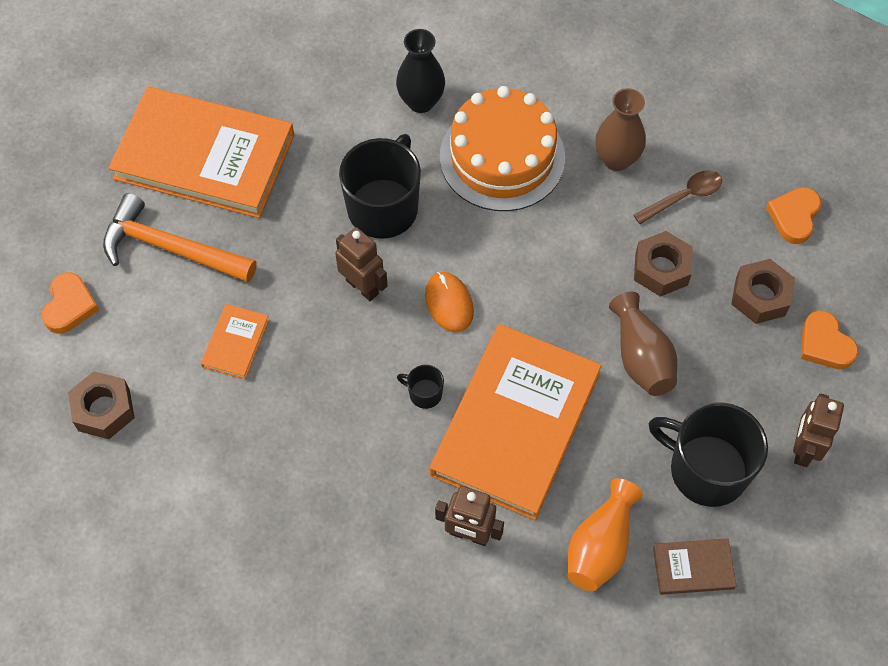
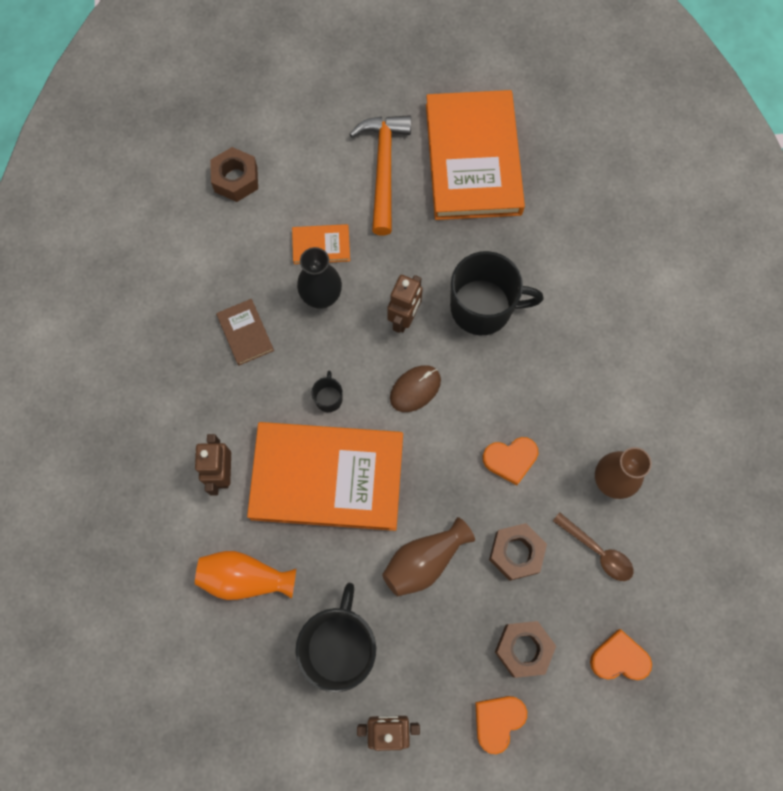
camera: 70 degrees right, 10 degrees up
orange heart [42,273,99,334] -> orange heart moved to [483,437,538,485]
black vase [396,29,445,113] -> black vase moved to [297,247,342,309]
orange mouse [425,272,474,332] -> brown mouse [390,365,441,412]
orange cake [440,86,565,211] -> none
brown book [653,538,736,595] -> brown book moved to [216,299,274,365]

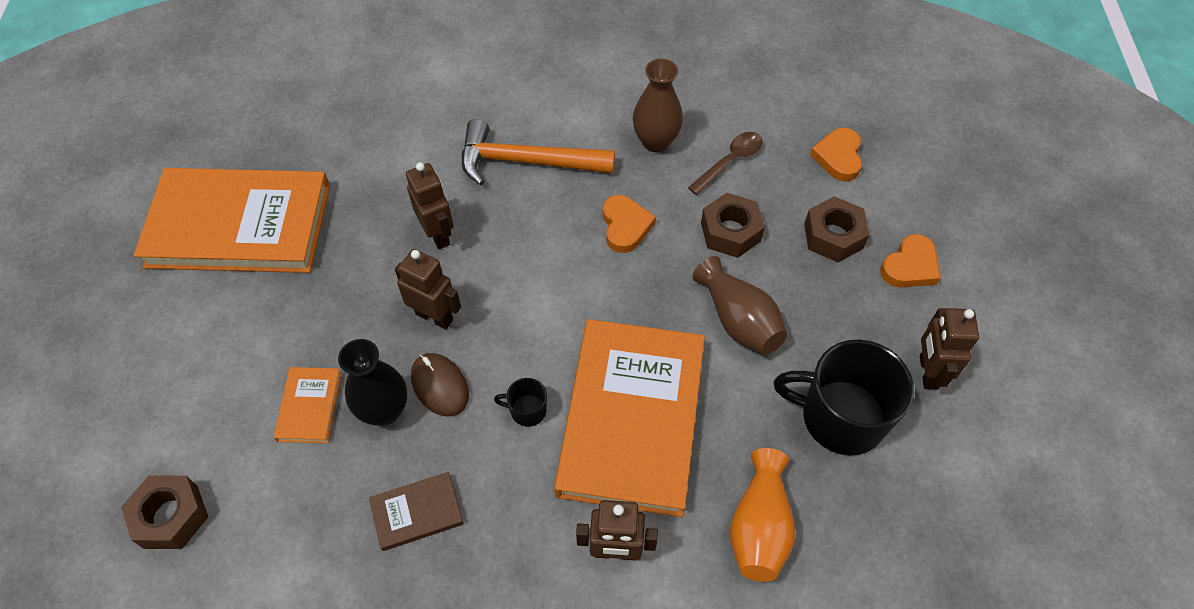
camera: 85 degrees left, 15 degrees down
orange hammer [349,115,411,235] -> orange hammer moved to [462,119,615,185]
brown mouse [390,365,441,412] -> brown mouse moved to [411,353,469,417]
black mug [450,251,543,335] -> brown robot [406,162,454,249]
orange heart [475,696,527,754] -> orange heart turned 90 degrees counterclockwise [880,234,940,287]

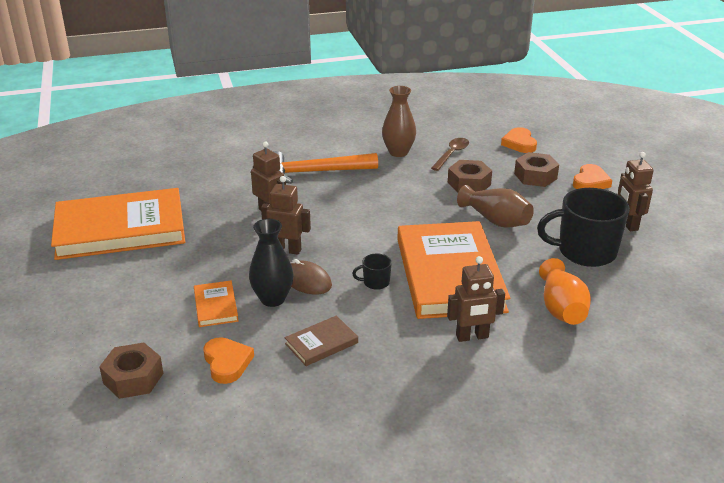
camera: 15 degrees left, 25 degrees down
orange heart [603,195,656,253] -> orange heart moved to [204,337,254,384]

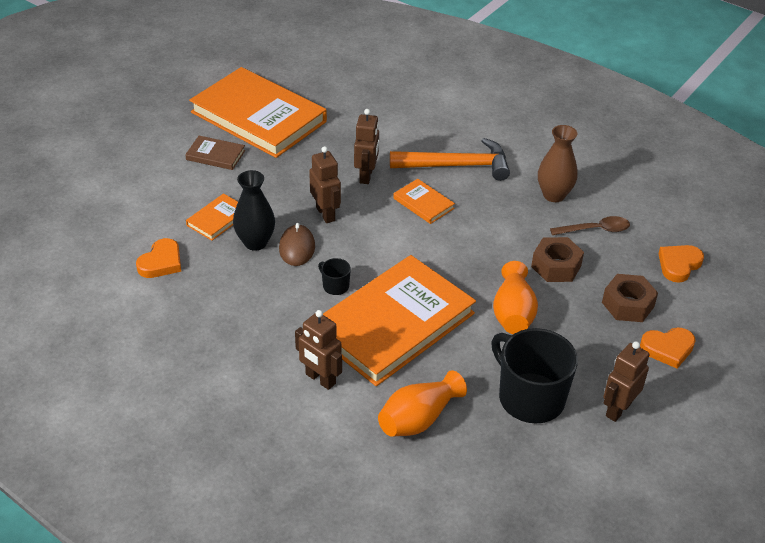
camera: 50 degrees right, 10 degrees up
brown nut [99,343,163,399] -> none
orange hammer [273,151,378,184] -> orange hammer turned 135 degrees clockwise [390,138,510,181]
brown book [285,316,358,366] -> brown book moved to [185,136,245,170]
brown vase [457,185,534,228] -> orange vase [493,261,538,334]
none -> orange book [393,179,455,224]

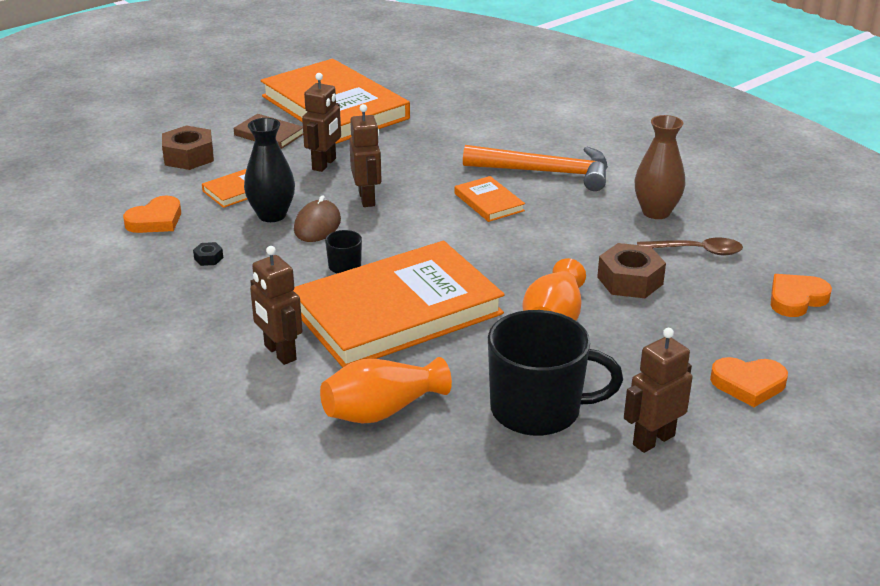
camera: 15 degrees right, 10 degrees down
brown robot [354,109,379,184] -> brown robot moved to [302,73,341,172]
black mug [491,328,578,424] -> black mug turned 120 degrees clockwise [488,310,623,436]
brown nut [602,274,658,322] -> brown nut moved to [162,126,214,170]
none -> black nut [193,242,223,266]

